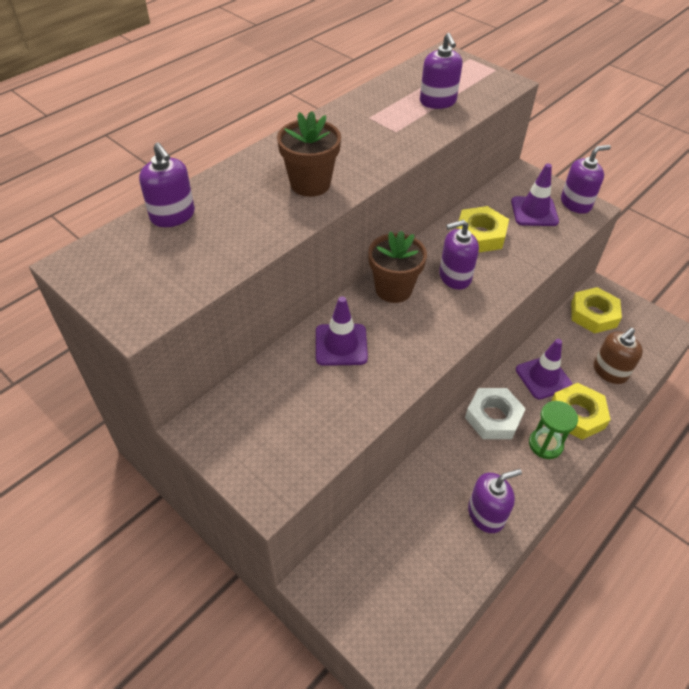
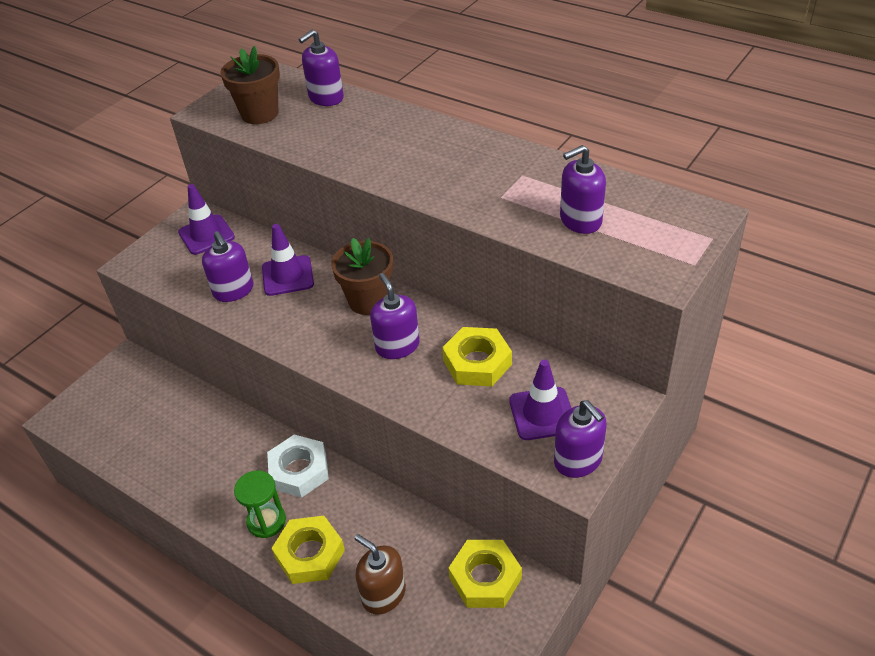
camera: 85 degrees right, 5 degrees down
brown flower pot [277,111,341,197] -> brown flower pot moved to [220,46,280,124]
purple soap dispenser [468,469,522,533] -> purple soap dispenser moved to [202,231,253,302]
purple traffic cone [516,339,573,400] -> purple traffic cone moved to [178,184,235,255]

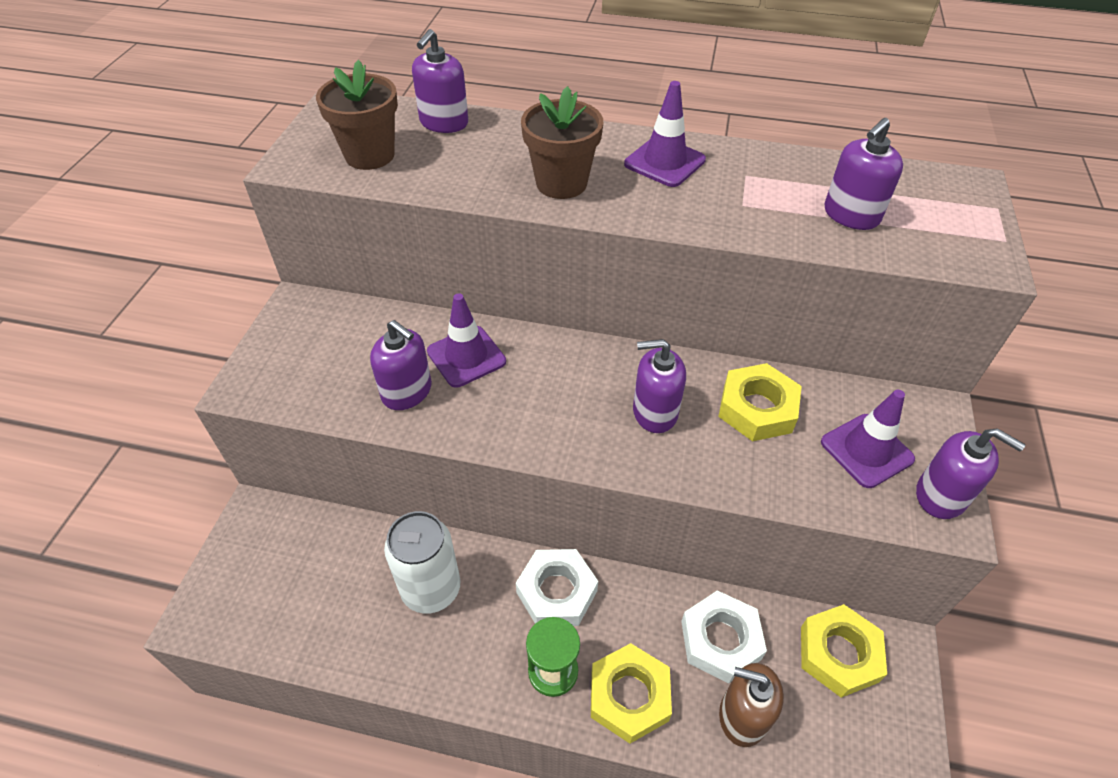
camera: 25 degrees left, 5 degrees up
purple traffic cone [178,184,235,255] -> purple traffic cone moved to [624,81,706,187]
brown flower pot [331,238,393,315] -> brown flower pot moved to [521,86,603,199]
purple soap dispenser [370,273,420,359] -> purple soap dispenser turned 45 degrees counterclockwise [633,339,686,433]
none -> white can [384,511,460,614]
none -> white nut [681,590,767,683]

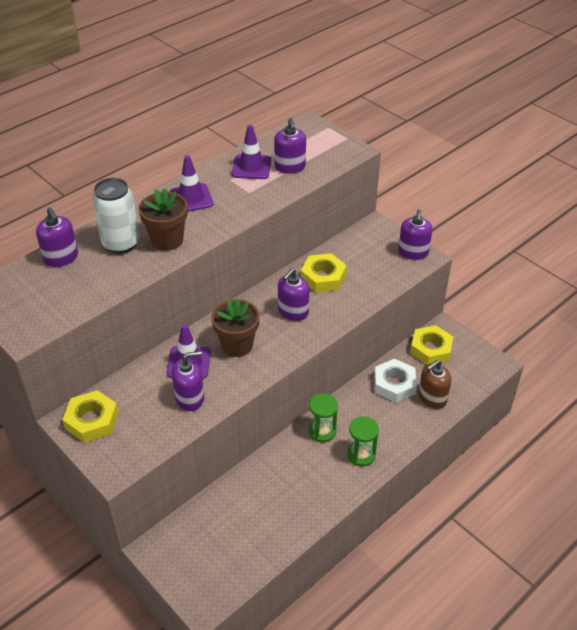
camera: 55 degrees left, 5 degrees down
brown flower pot [316,60,398,170] -> brown flower pot moved to [211,299,260,357]
white can [384,511,460,614] -> white can moved to [92,178,139,254]
white nut [516,549,598,626] -> green hourglass [308,393,338,442]
yellow nut [591,643,672,744] -> yellow nut moved to [62,390,119,443]
purple traffic cone [821,390,915,488] -> purple traffic cone moved to [232,125,271,179]
purple soap dispenser [916,428,1026,519] -> purple soap dispenser turned 120 degrees clockwise [398,209,433,260]

